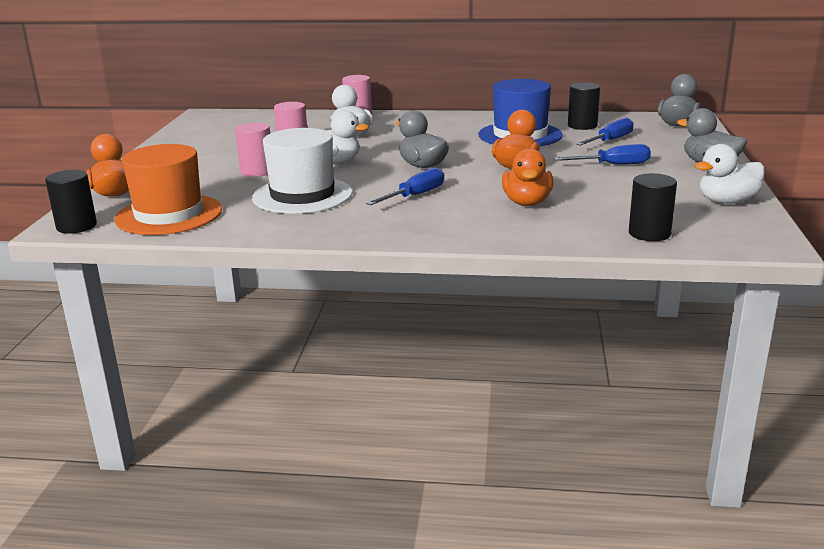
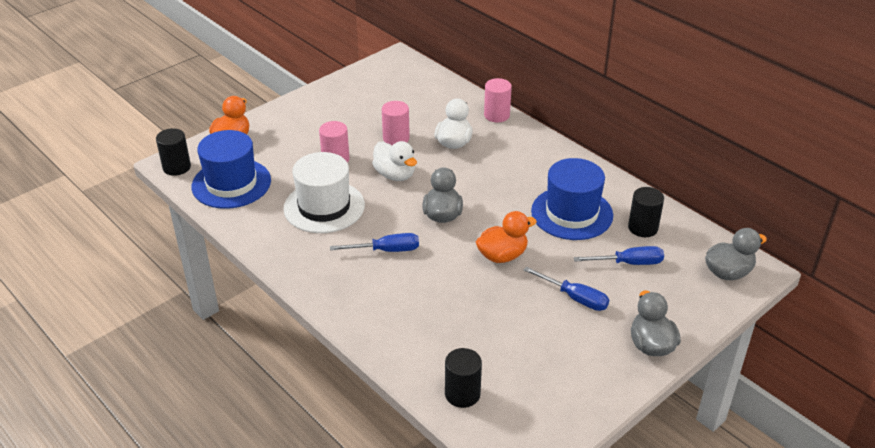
camera: 40 degrees right, 15 degrees up
orange hat [114,144,222,235] -> blue hat [192,130,271,209]
orange duck [502,148,553,206] -> none
white duck [695,144,765,204] -> none

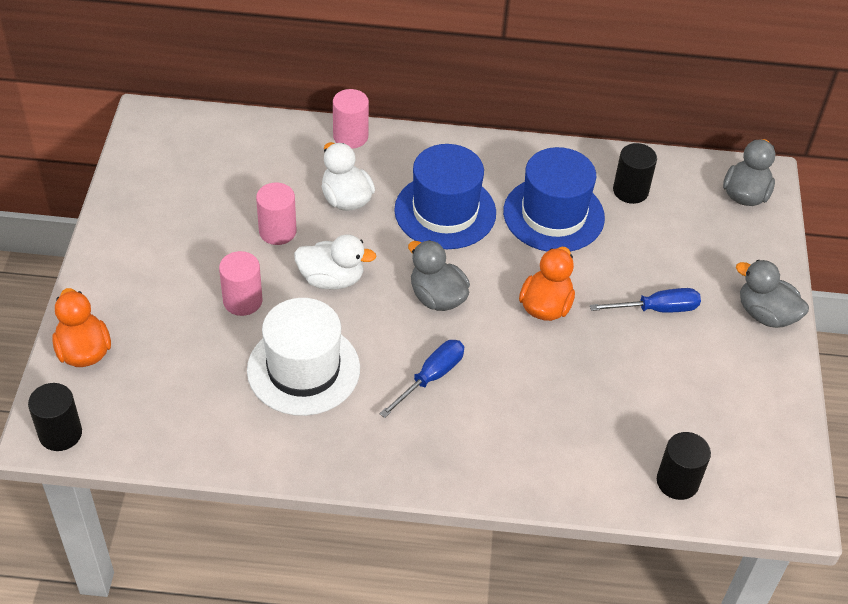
camera: 45 degrees left, 10 degrees up
blue hat [192,130,271,209] -> blue hat moved to [394,144,496,249]
blue screwdriver [574,246,664,265] -> none

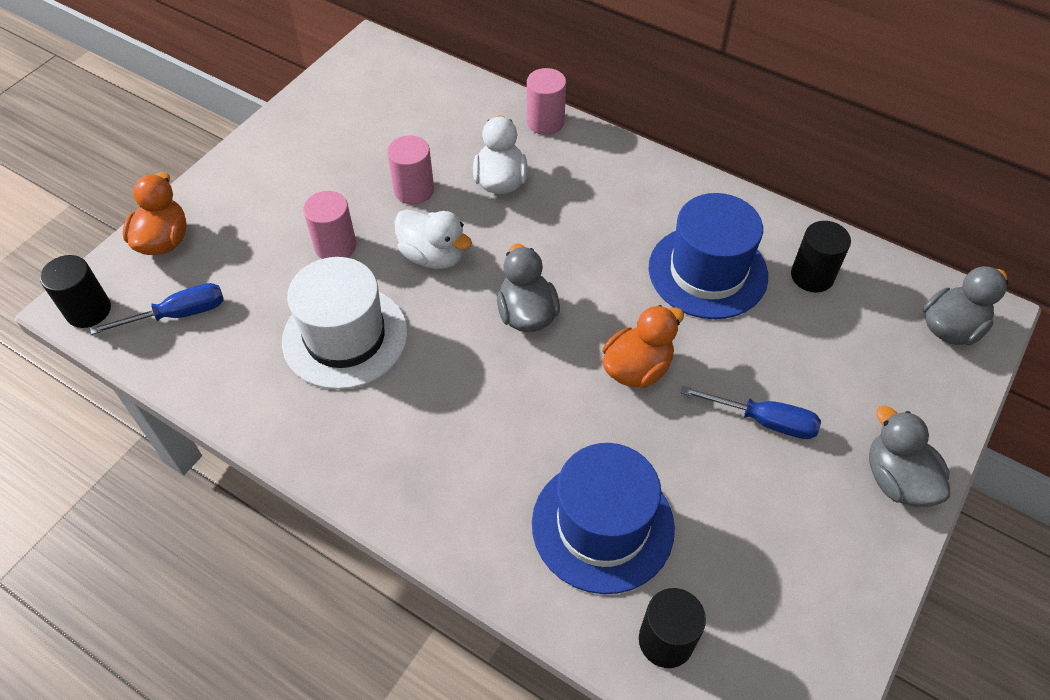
camera: 30 degrees right, 5 degrees up
blue screwdriver [379,340,464,418] -> blue screwdriver moved to [90,283,224,335]
blue hat [394,144,496,249] -> blue hat moved to [532,443,675,594]

